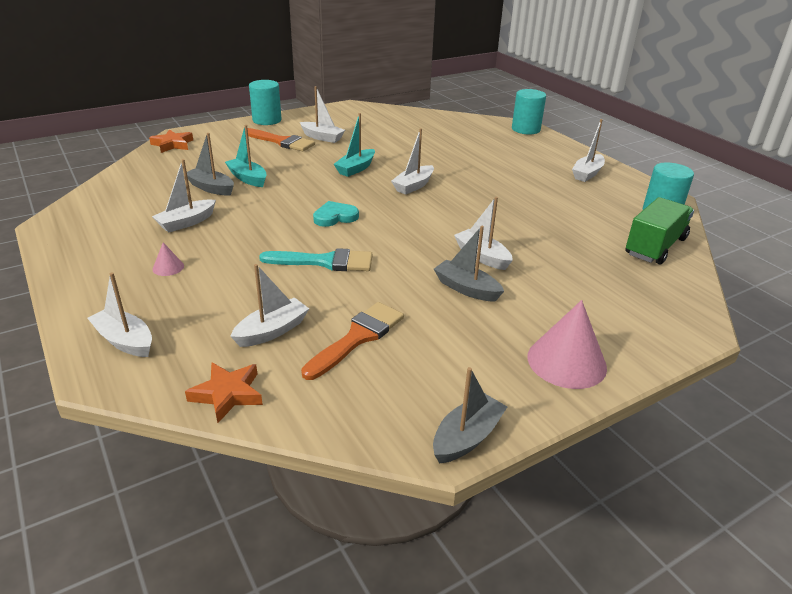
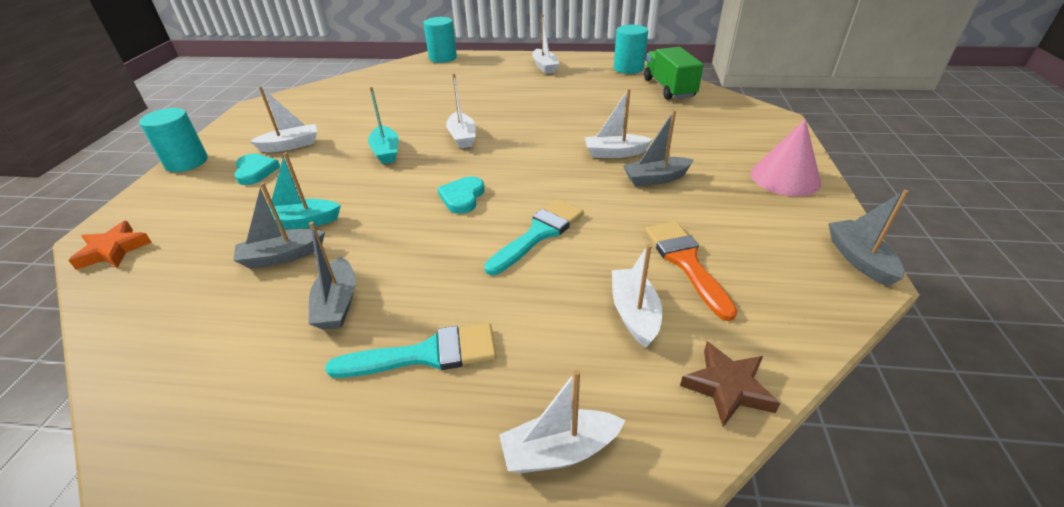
camera: 50 degrees left, 5 degrees up
white boat [152,159,216,232] -> grey boat [309,222,355,330]
pink cone [153,243,184,276] -> turquoise brush [325,323,496,378]
orange star [185,362,263,423] -> brown star [680,342,780,427]
orange brush [247,128,315,151] -> turquoise heart [234,153,280,185]

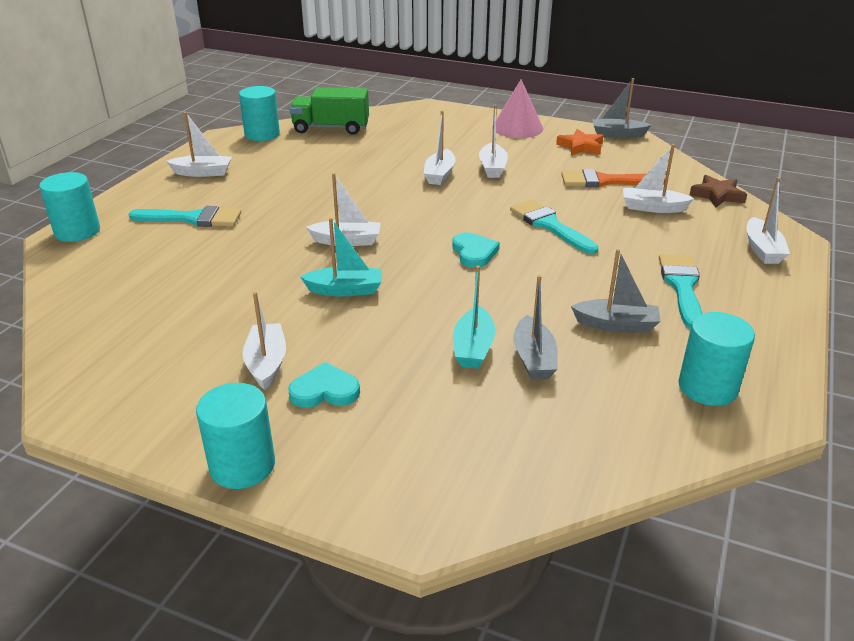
camera: 75 degrees left, 5 degrees down
orange star [68,221,152,270] -> orange star moved to [556,129,604,155]
turquoise heart [438,176,484,214] -> turquoise heart turned 135 degrees counterclockwise [452,232,500,268]
grey boat [623,110,694,187] -> white boat [479,105,508,178]
none -> turquoise brush [128,206,241,227]
none -> turquoise cylinder [678,312,755,406]

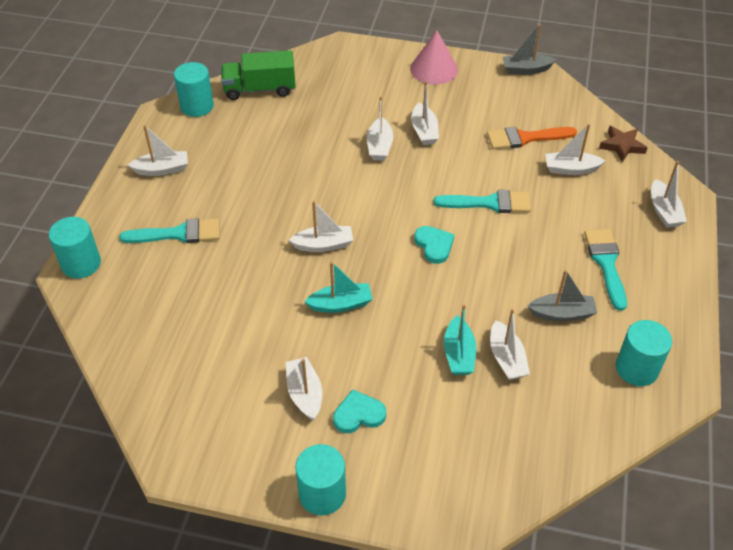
camera: 10 degrees left, 15 degrees up
turquoise brush [510,200,599,254] -> turquoise brush turned 135 degrees clockwise [434,190,531,213]
grey boat [513,275,558,380] -> white boat [490,309,530,380]
orange star [556,129,604,155] -> none

